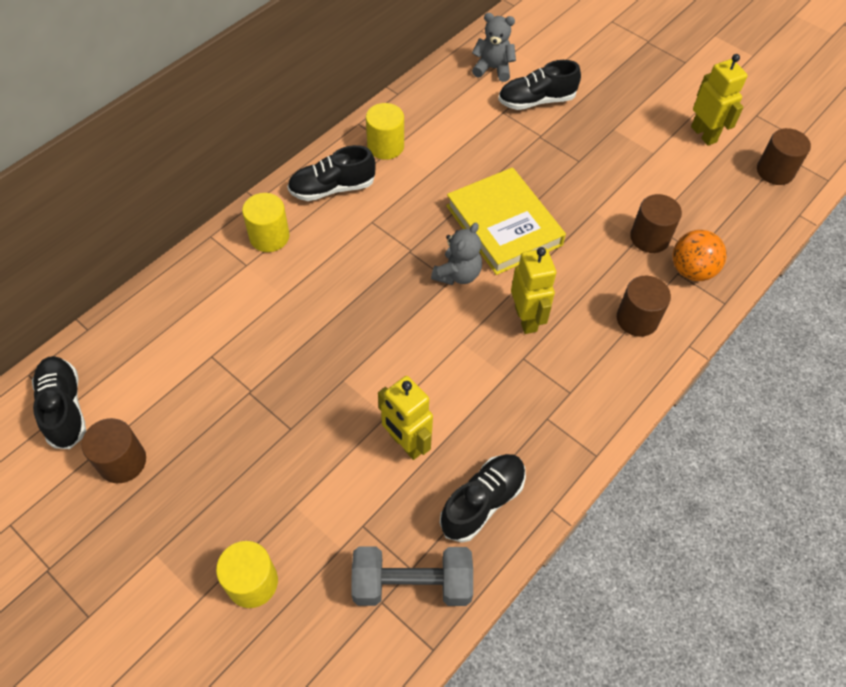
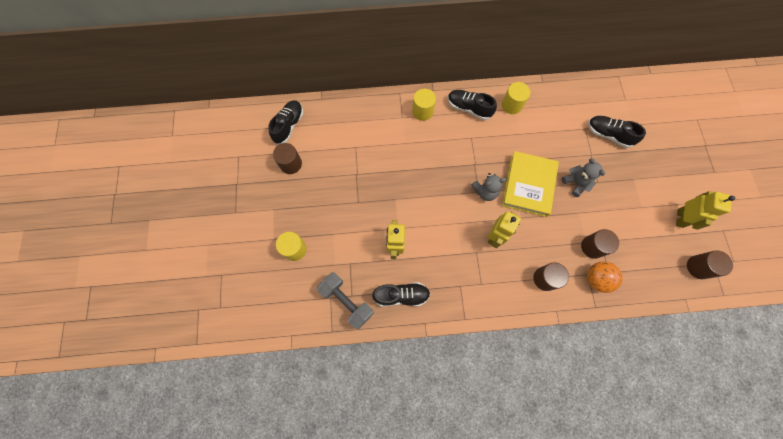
camera: 45 degrees right, 15 degrees up
grey teddy bear [472,13,516,82] -> grey teddy bear moved to [561,158,605,197]

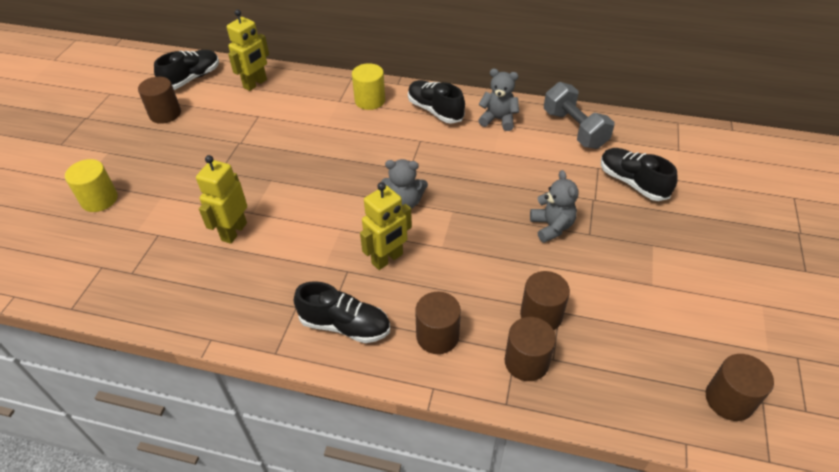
camera: 20 degrees right, 25 degrees down
grey dumbbell [317,272,374,329] -> grey dumbbell moved to [544,82,614,149]
black shoe [372,282,430,306] -> black shoe moved to [294,281,390,343]
yellow cylinder [502,82,530,114] -> grey teddy bear [478,69,519,131]
yellow book [502,151,559,217] -> none
orange ball [587,261,623,293] -> brown cylinder [505,317,556,381]
yellow robot [676,191,735,230] -> yellow robot moved to [227,10,269,91]

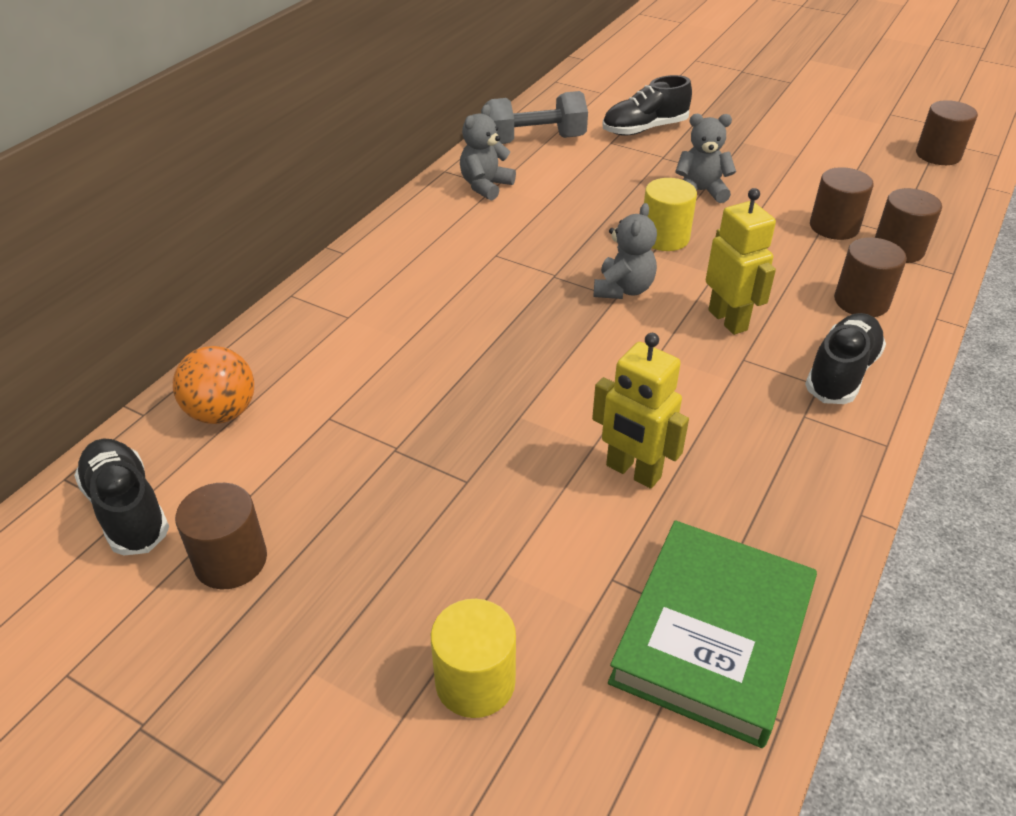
camera: 75 degrees left, 5 degrees down
yellow robot [227,10,269,91] -> orange ball [173,346,254,424]
yellow cylinder [352,63,385,110] -> yellow cylinder moved to [644,178,697,251]
black shoe [408,80,465,124] -> none
none -> green book [608,520,817,748]

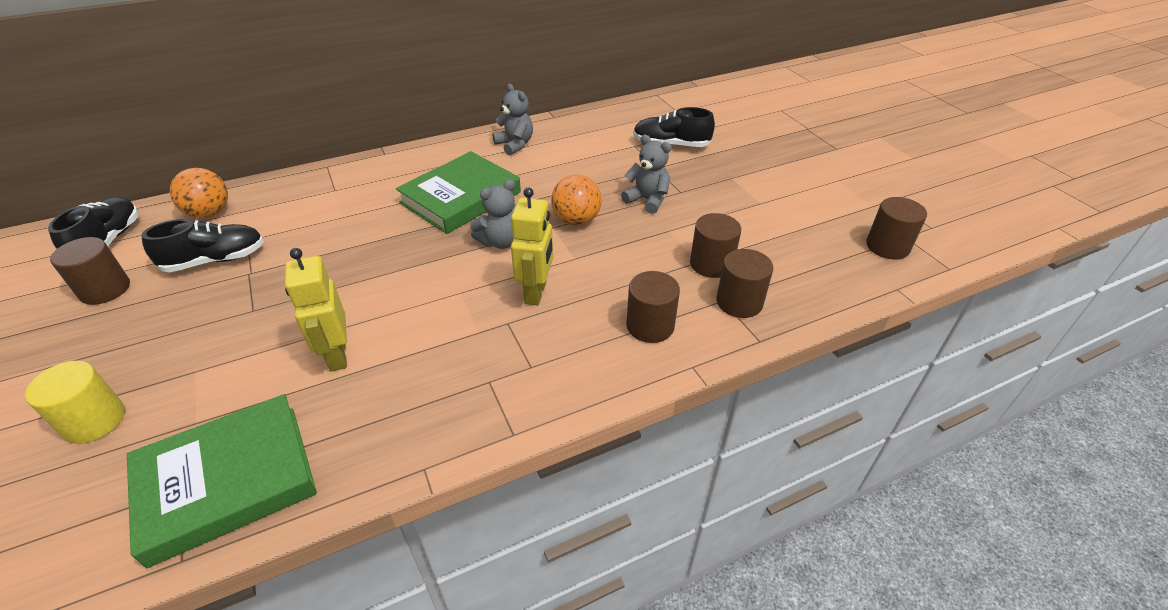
camera: 35 degrees right, 0 degrees up
grey teddy bear [460,104,516,201] -> grey teddy bear turned 75 degrees clockwise [492,84,533,155]
grey dumbbell [484,91,588,144] -> none
yellow cylinder [644,178,697,251] -> orange ball [551,174,602,226]
black shoe [805,313,886,404] -> black shoe moved to [141,219,264,272]
none -> green book [396,151,521,234]

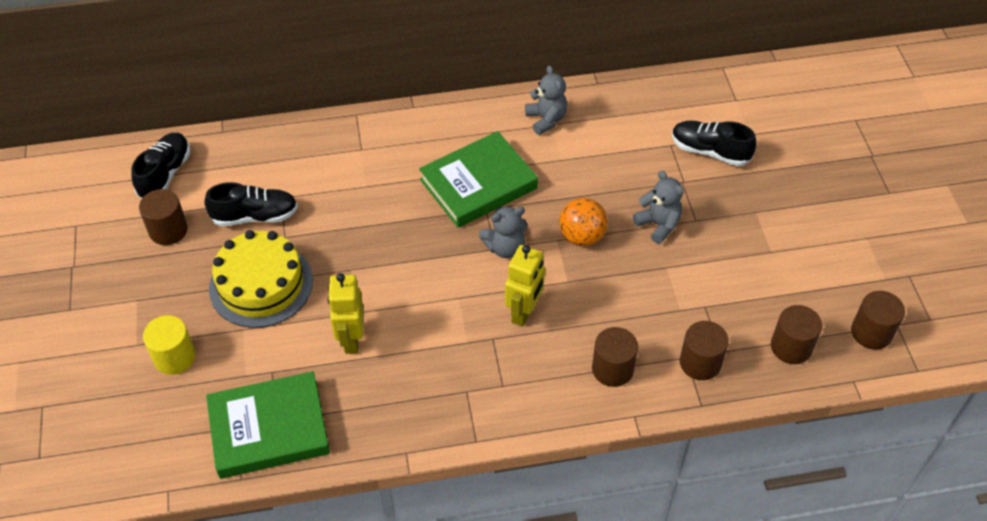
camera: 15 degrees right, 10 degrees up
orange ball [170,168,228,218] -> none
brown cylinder [690,213,741,278] -> brown cylinder moved to [771,305,822,364]
none -> yellow cake [209,230,313,328]

